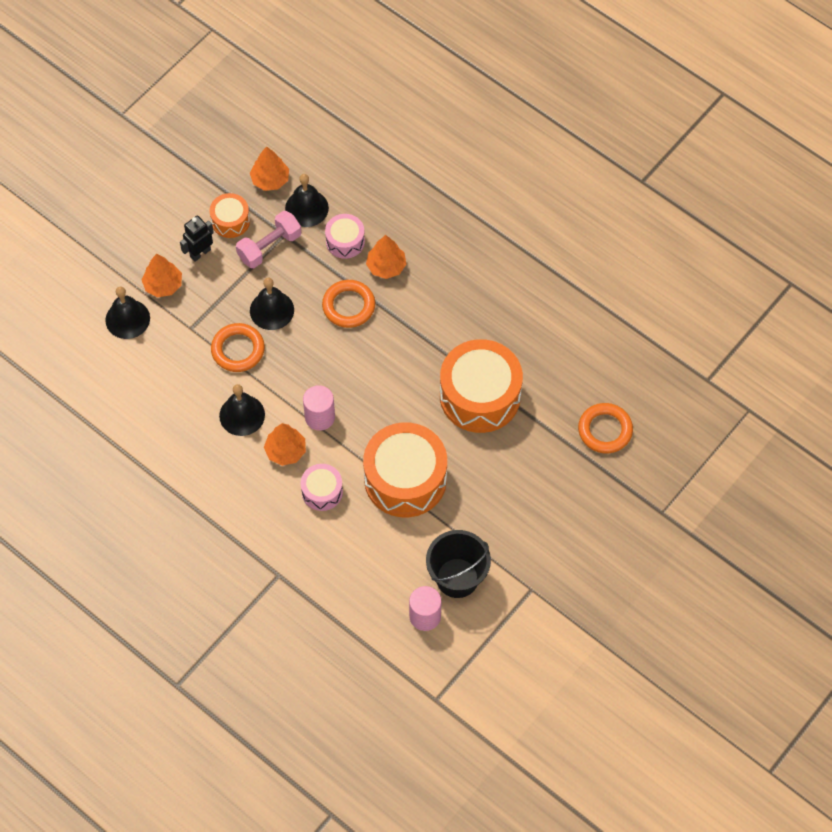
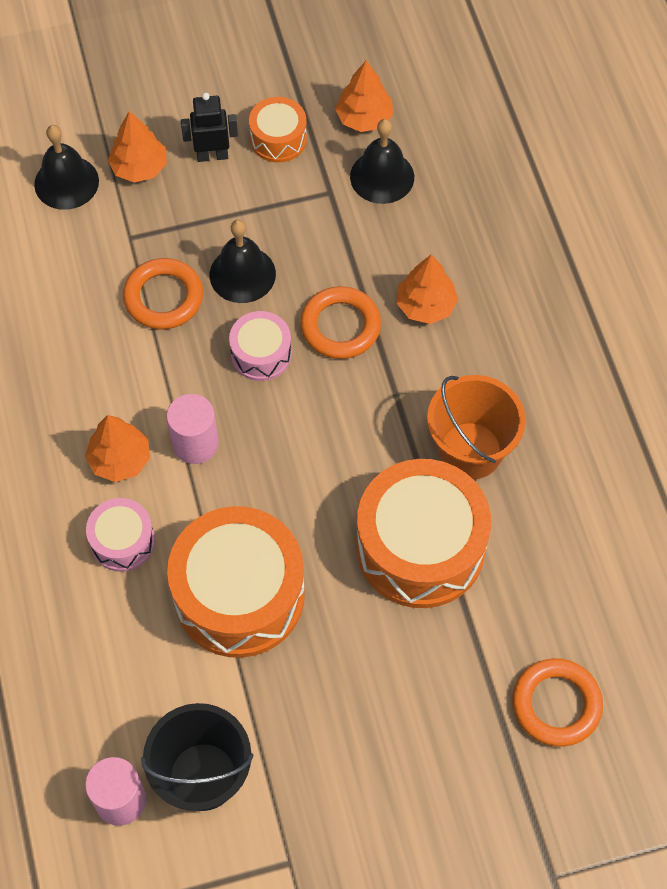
camera: 35 degrees right, 0 degrees up
black bell [219,384,265,436] -> none
pink dumbbell [236,211,301,268] -> none
pink drum [325,214,365,259] -> pink drum moved to [229,311,292,381]
none -> orange bucket [427,375,526,479]

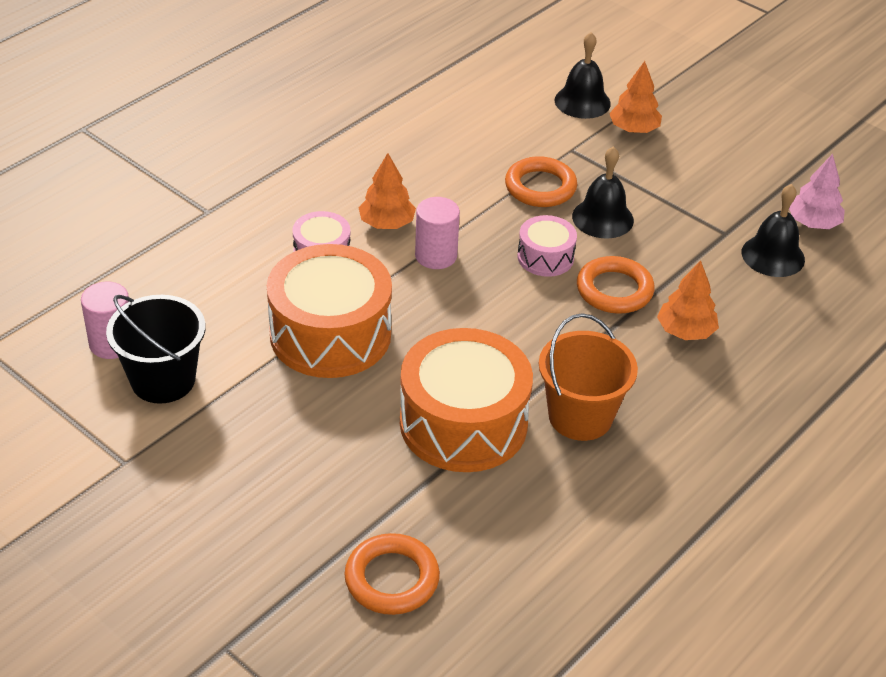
camera: 55 degrees right, 20 degrees down
black robot [181,93,238,162] -> none
orange drum [249,97,307,163] -> none
orange tree [335,61,393,132] -> pink tree [789,154,845,229]

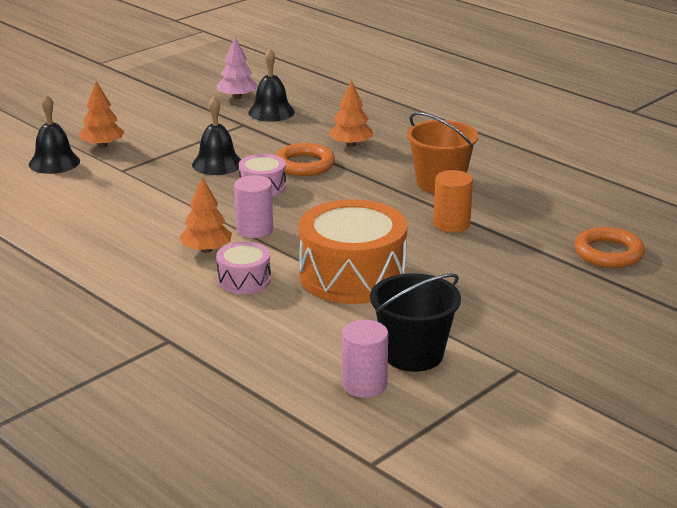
camera: 85 degrees left, 15 degrees down
orange drum [400,328,533,472] -> orange cylinder [434,170,473,232]
orange ring [505,156,577,207] -> none

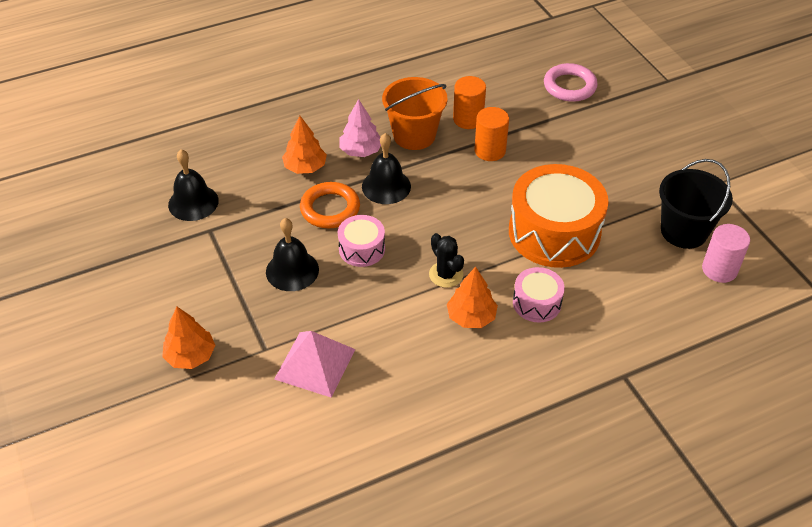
camera: 70 degrees left, 20 degrees up
black bell [29,95,80,174] -> black bell moved to [362,133,411,204]
pink tree [216,37,258,99] -> pink tree moved to [340,99,381,157]
pink cylinder [234,175,273,238] -> black cactus [429,233,464,288]
orange ring [575,227,645,268] -> pink ring [544,63,598,102]
none -> pink pyramid [274,331,355,398]
none -> orange cylinder [453,76,486,129]

